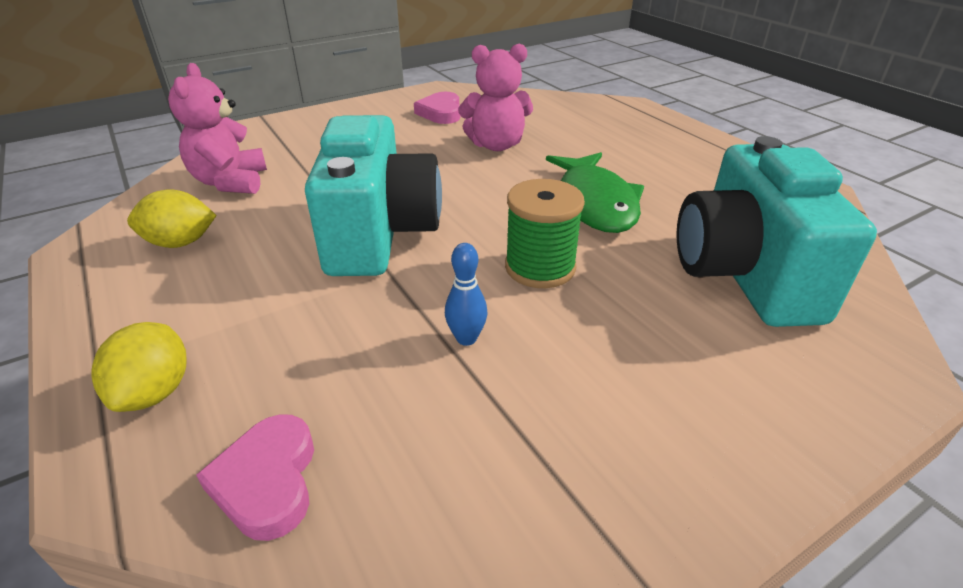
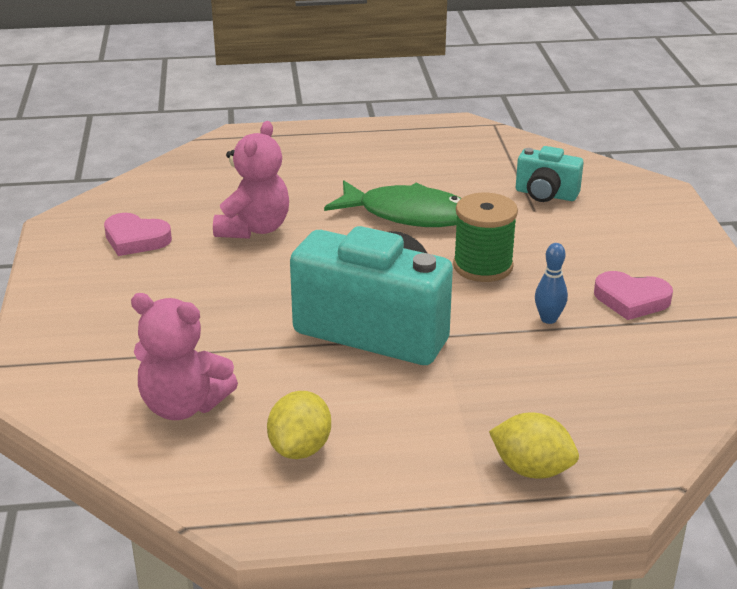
camera: 65 degrees left, 5 degrees down
pink heart [196,414,314,541] -> pink heart moved to [594,271,673,320]
turquoise camera [677,136,877,327] -> turquoise camera [516,146,584,202], size x0.50

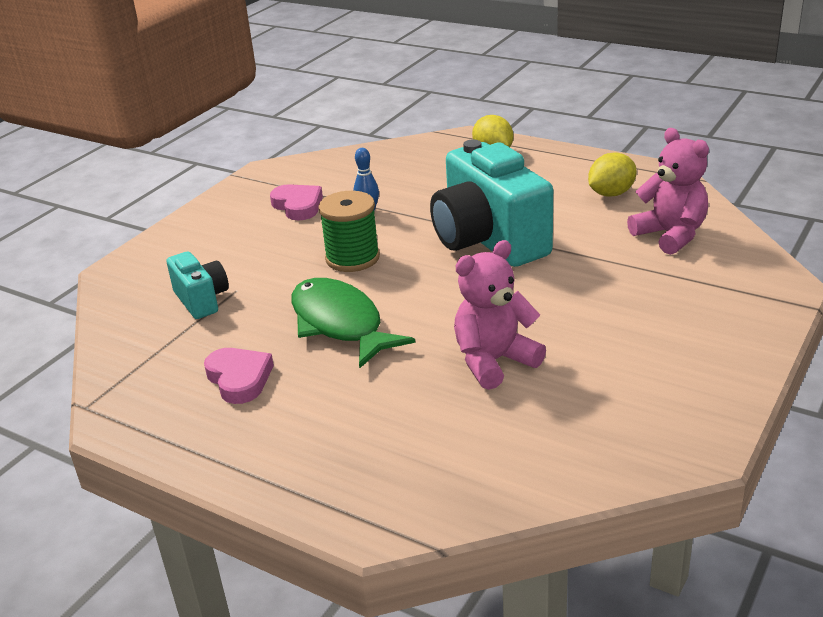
camera: 140 degrees left, 0 degrees up
pink heart [104,213,172,256] -> pink heart moved to [204,348,274,404]

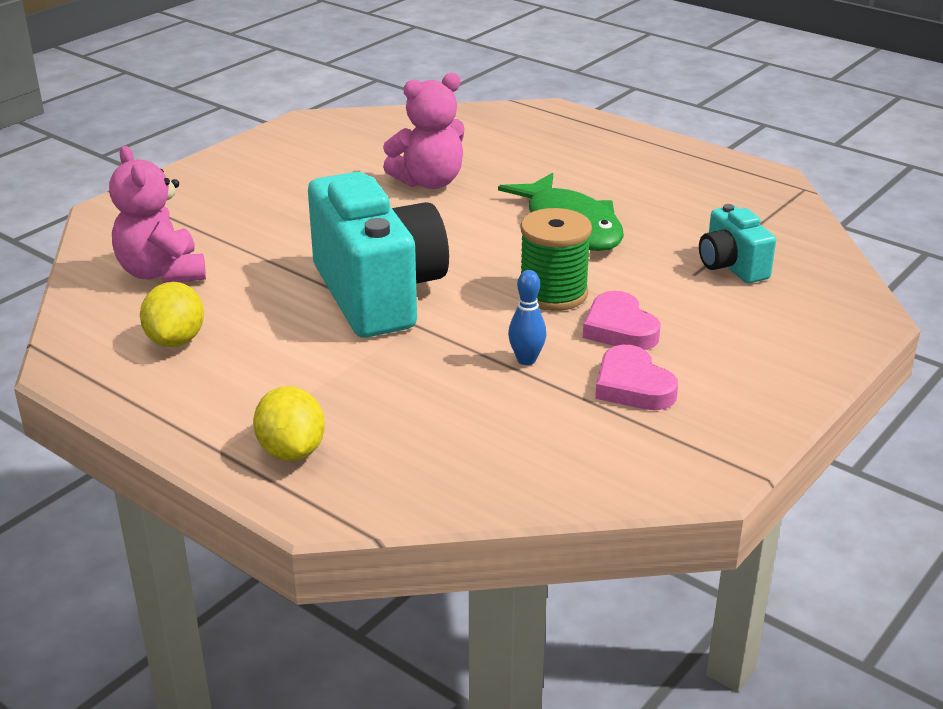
camera: 175 degrees left, 0 degrees up
pink heart [204,348,274,404] -> pink heart moved to [583,291,661,350]
yellow lemon [588,152,637,197] -> yellow lemon turned 60 degrees counterclockwise [140,282,204,347]

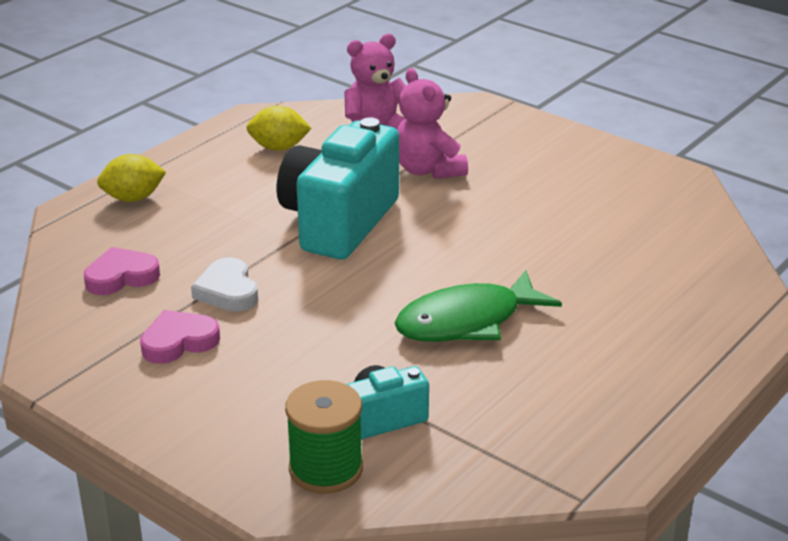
camera: 90 degrees right, 0 degrees up
turquoise camera [308,172,449,338] -> turquoise camera turned 135 degrees clockwise [277,117,399,260]
pink teddy bear [383,73,465,189] -> pink teddy bear moved to [397,68,468,179]
blue bowling pin [508,270,546,365] -> white heart [191,257,258,312]
green spool [521,208,592,311] -> green spool moved to [285,380,363,494]
pink heart [583,291,661,350] -> pink heart moved to [84,247,160,295]

